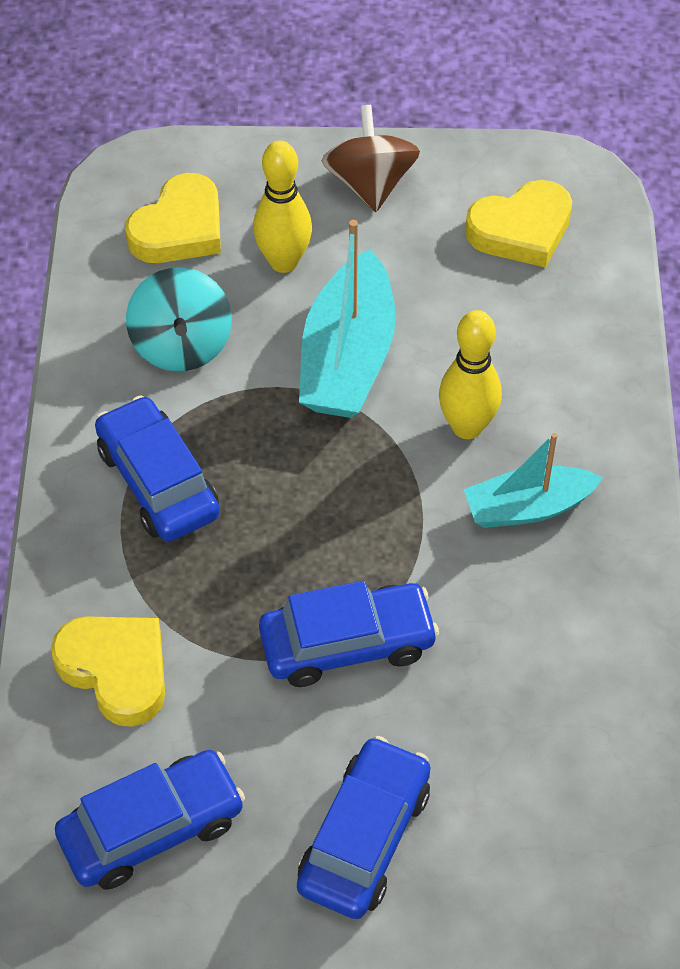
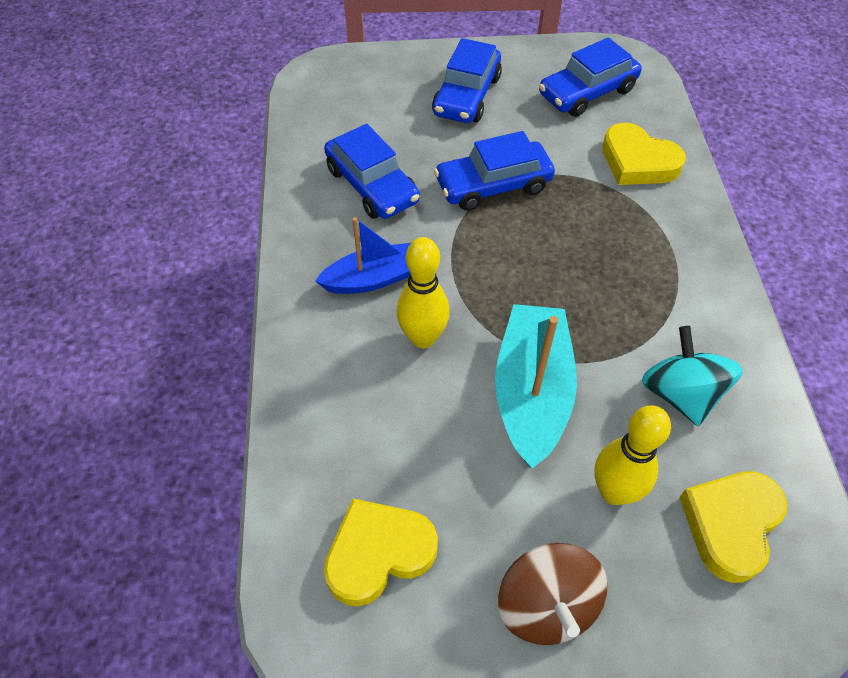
camera: 175 degrees right, 0 degrees up
blue car [95,395,220,542] -> blue car moved to [324,124,420,219]
turquoise boat [464,433,603,528] -> blue boat [315,217,411,294]

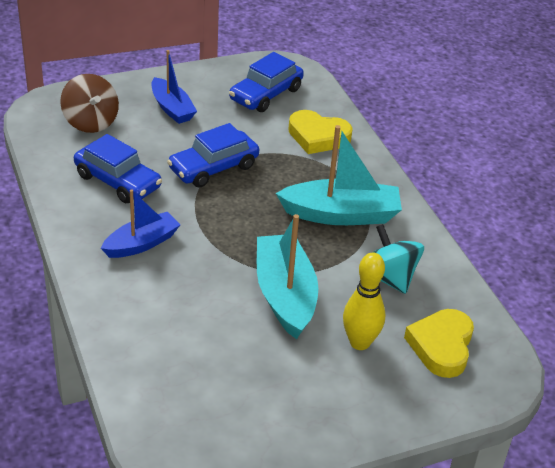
camera: 20 degrees left, 15 degrees down
yellow heart [324,499,438,607] -> none
yellow bowling pin [396,237,450,348] -> none
blue car [432,38,502,123] -> blue boat [152,50,197,124]
brown spinning top [498,543,607,645] -> brown spinning top moved to [60,74,119,133]
none -> turquoise boat [276,125,402,225]

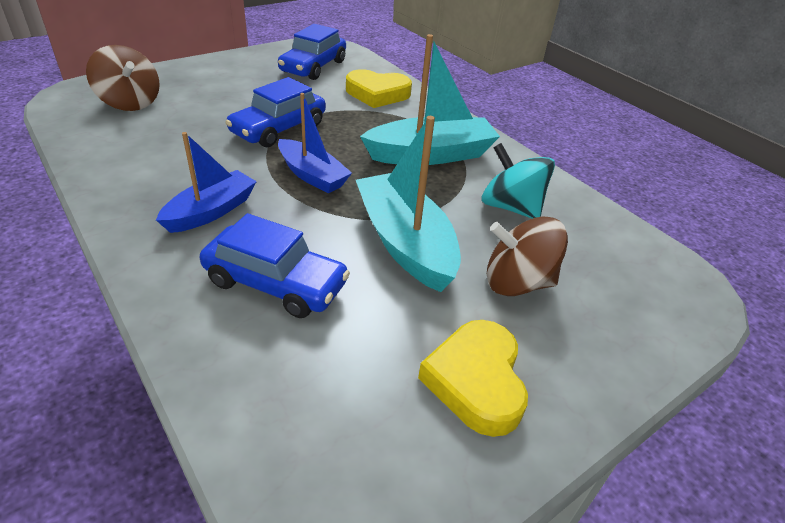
camera: 15 degrees left, 0 degrees up
blue car [74,134,162,203] -> blue car moved to [200,213,350,318]
blue boat [152,50,197,124] -> blue boat moved to [278,93,352,193]
yellow bowling pin [343,253,385,350] -> brown spinning top [487,216,568,296]
yellow heart [404,309,474,378] -> yellow heart moved to [418,320,528,437]

